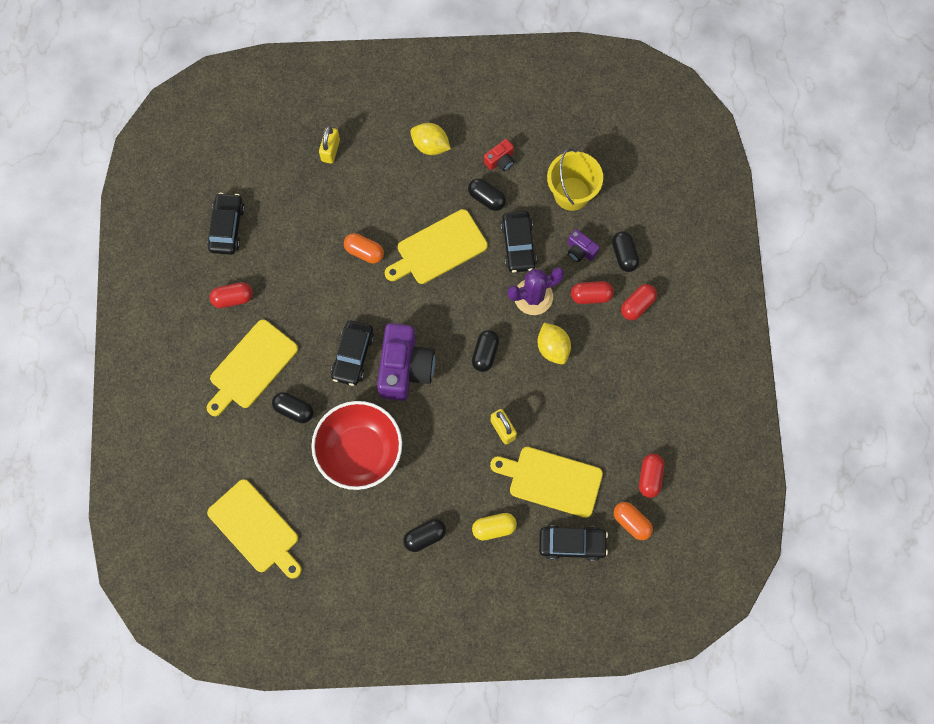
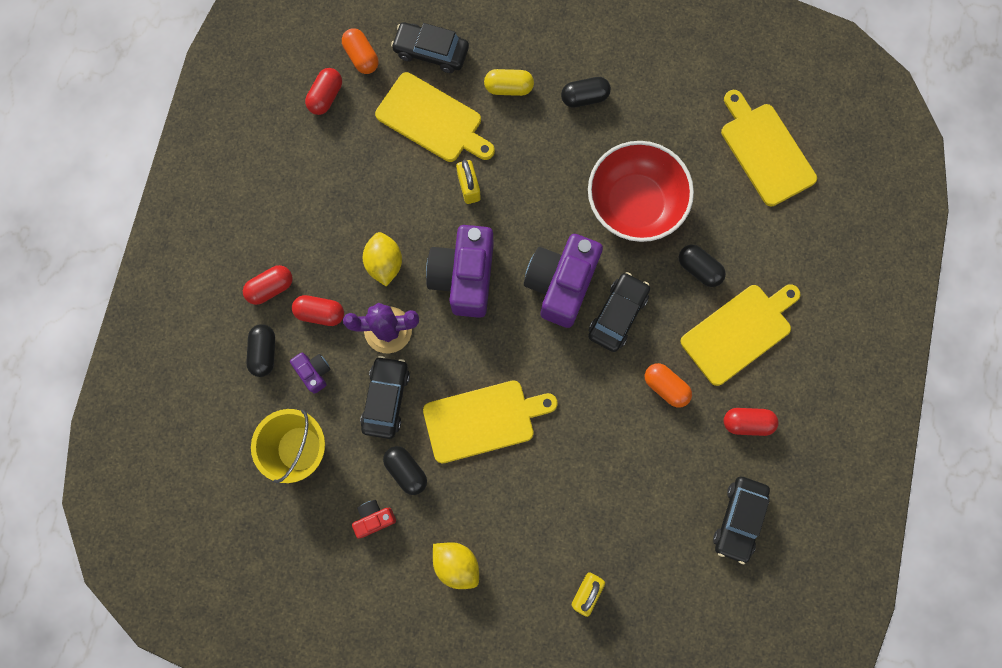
camera: 165 degrees left, 5 degrees up
orange capsule [344,233,384,263] -> orange capsule moved to [644,363,692,408]
black capsule [472,330,499,372] -> purple camera [426,225,494,318]

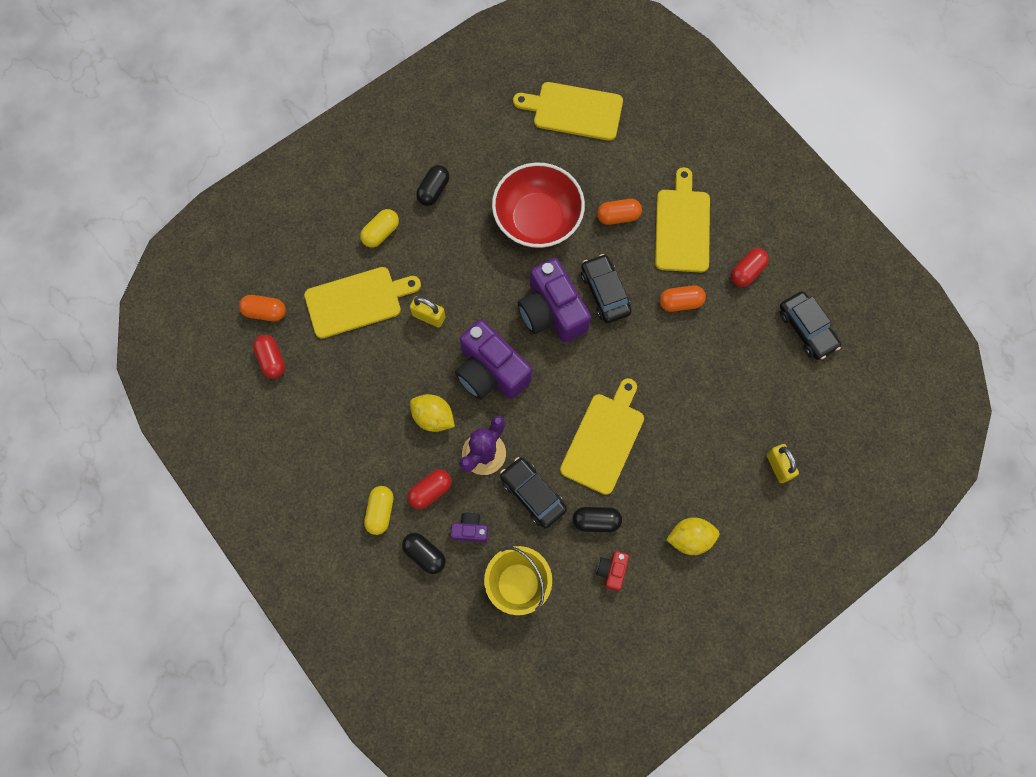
camera: 50 degrees left, 5 degrees down
red capsule [243,265,293,305] -> yellow capsule [364,486,393,535]
black car [391,22,469,73] -> none
black capsule [679,245,726,287] -> orange capsule [597,199,642,225]

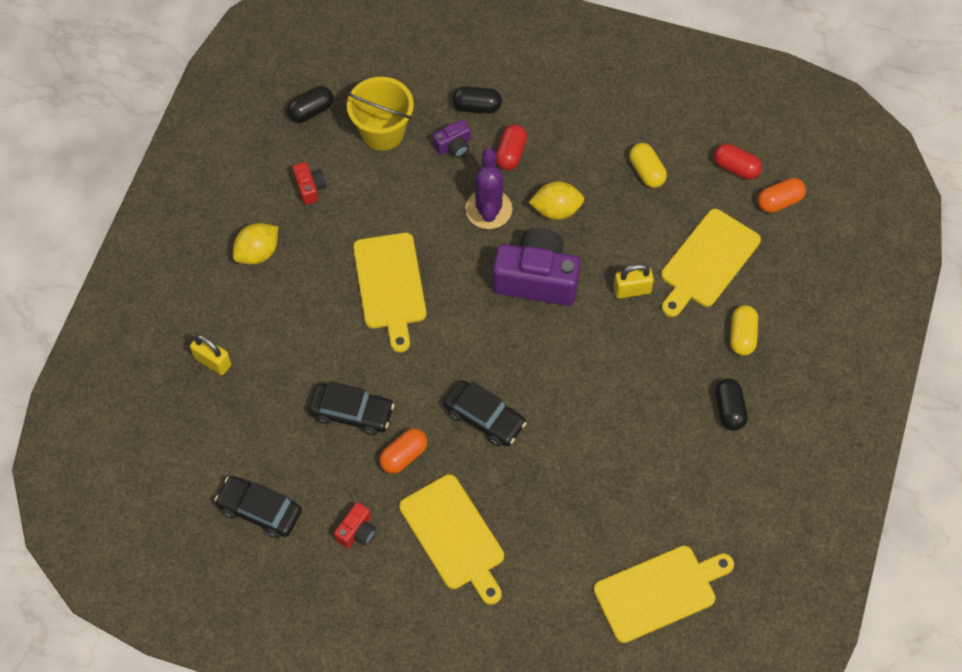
camera: 145 degrees right, 10 degrees down
yellow capsule [364,486,393,535] -> yellow capsule moved to [629,143,667,188]
red bowl [492,162,585,248] -> none
black car [500,457,567,529] -> black car moved to [309,381,394,435]
purple camera [518,258,591,343] -> none
black capsule [573,507,622,532] -> black capsule moved to [287,86,333,123]
orange capsule [597,199,642,225] -> none
red capsule [731,248,769,287] -> red camera [334,502,376,548]

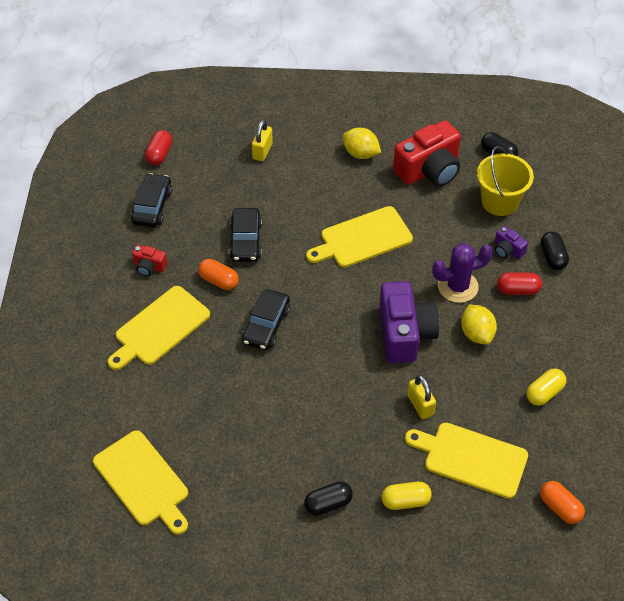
camera: 75 degrees right, 10 degrees down
red camera [292,162,327,205] -> red camera [393,120,461,187], size x2.17
red capsule [714,143,762,180] -> red capsule moved to [145,130,172,165]

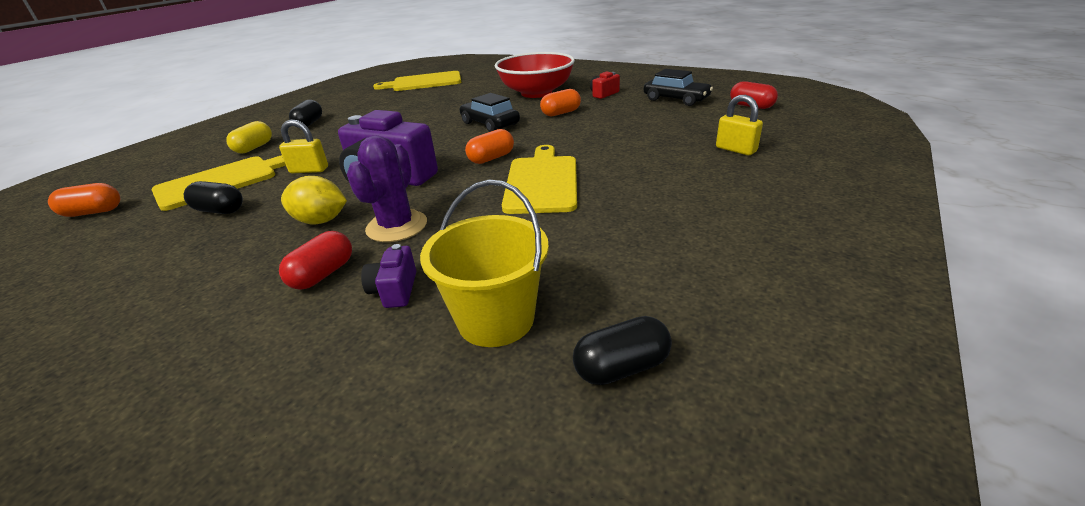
camera: 120 degrees right, 20 degrees down
yellow cutting board [108,286,210,370] -> red bowl [495,52,575,98]
black car [229,208,262,262] -> none
yellow lemon [342,128,381,159] -> none
red camera [393,120,461,187] -> none
purple camera [495,226,528,259] -> purple camera turned 75 degrees counterclockwise [361,244,416,308]
yellow capsule [526,368,567,406] -> none
black capsule [541,231,569,270] -> black capsule moved to [184,181,243,214]
none -> orange capsule [465,129,514,164]

